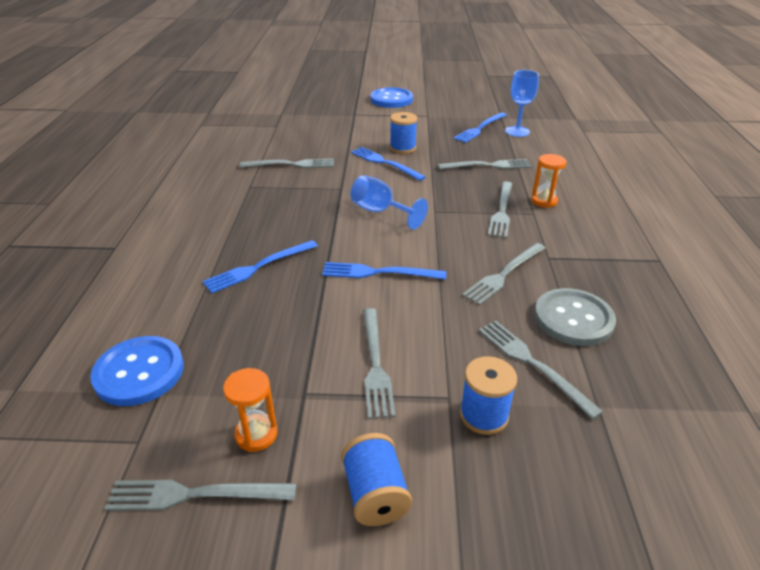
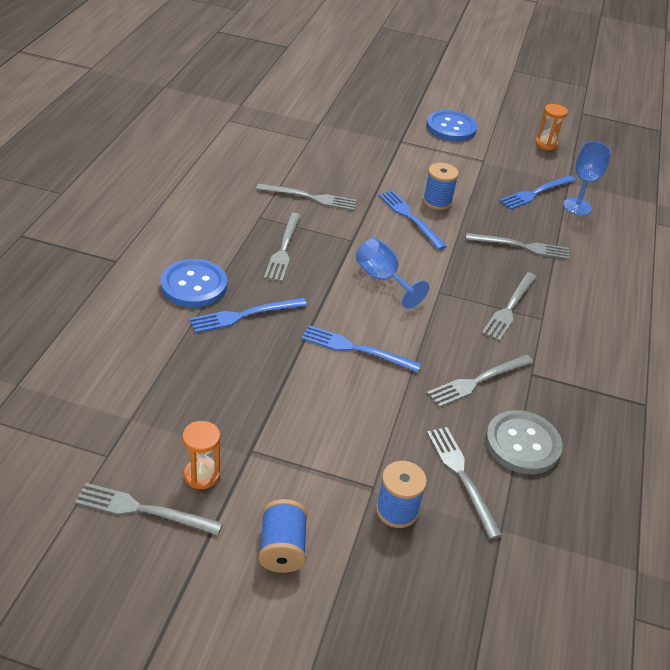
camera: 10 degrees right, 5 degrees up
blue button [90,336,184,406] -> blue button moved to [161,259,227,307]
grey fork [363,308,396,419] -> grey fork moved to [264,213,301,282]
orange hourglass [531,154,566,208] -> orange hourglass moved to [535,104,568,151]

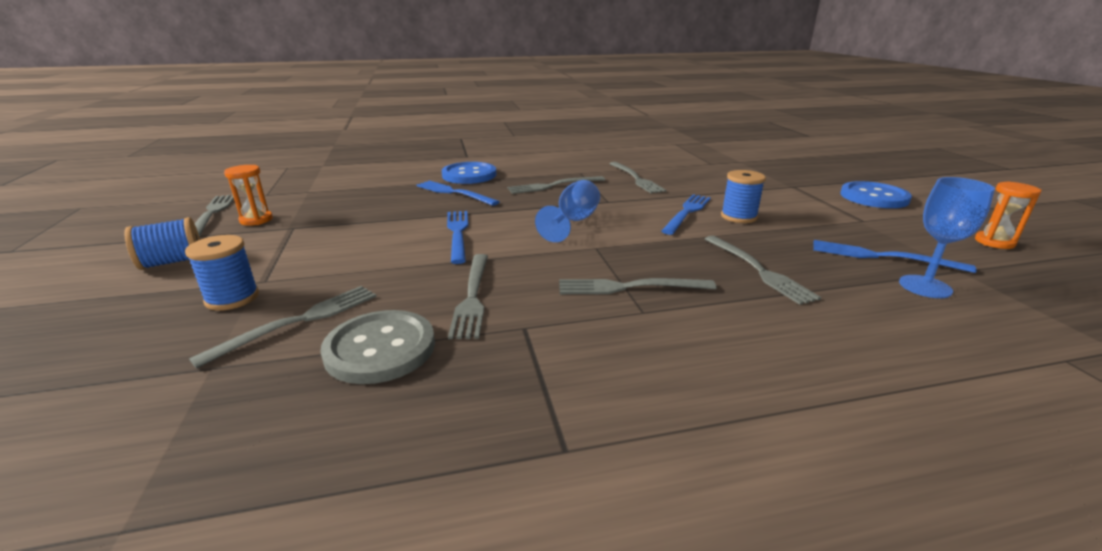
camera: 65 degrees right, 15 degrees down
grey fork [427,355,534,407] -> grey fork turned 120 degrees counterclockwise [448,254,488,339]

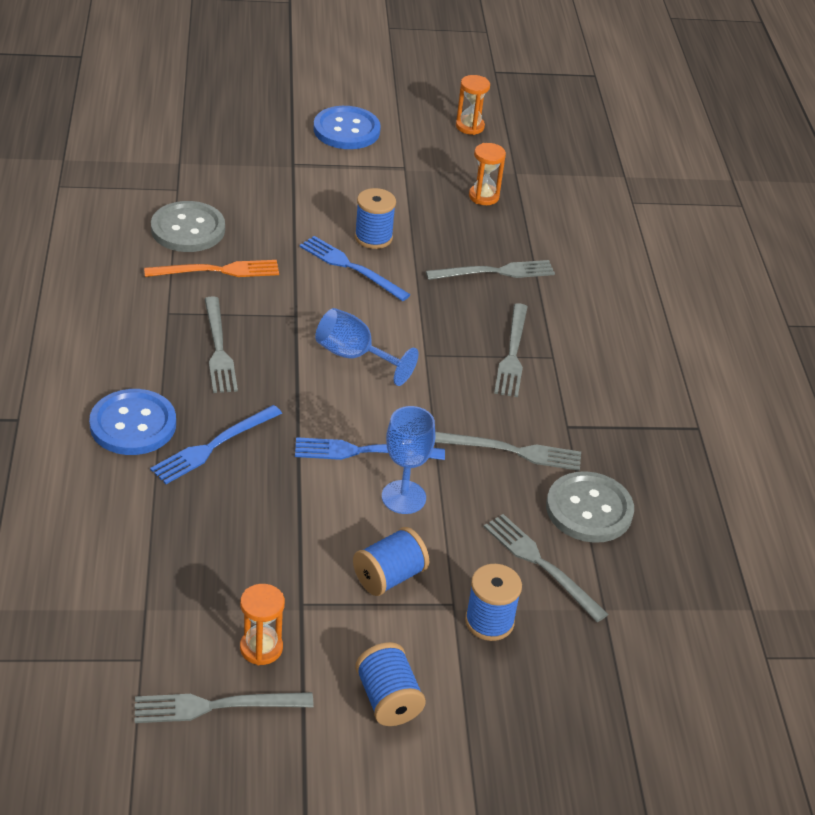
camera: 85 degrees left, 15 degrees up
grey fork [610,162,666,193] -> orange fork [144,260,279,277]
blue fork [813,240,977,273] -> orange hourglass [469,143,506,205]
blue goblet [899,177,995,298] -> blue goblet moved to [382,406,435,514]
none -> grey button [151,201,225,252]
none -> blue spool [353,527,429,596]

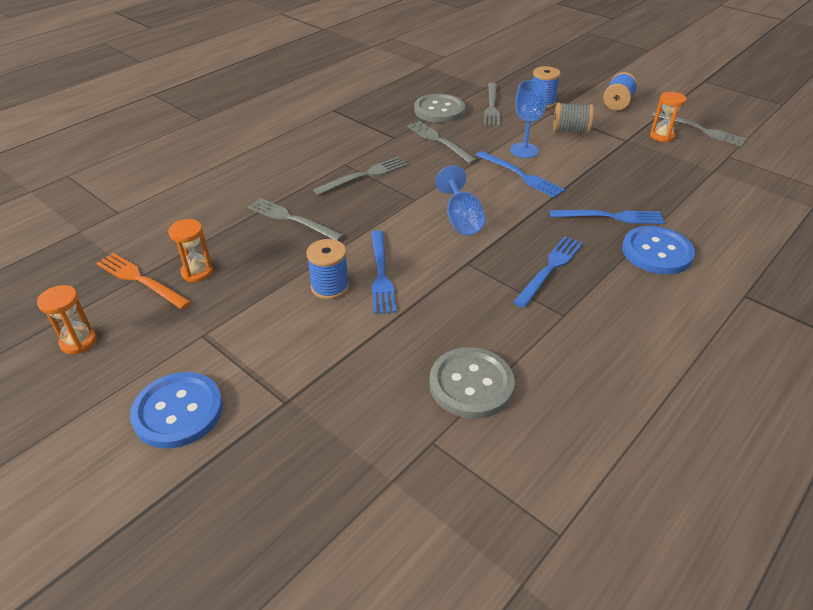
camera: 130 degrees left, 0 degrees up
orange fork [144,260,279,277] -> orange fork moved to [96,253,191,310]
grey fork [205,296,238,393] -> blue fork [513,236,583,308]
blue spool [353,527,429,596] -> grey spool [553,102,594,134]

